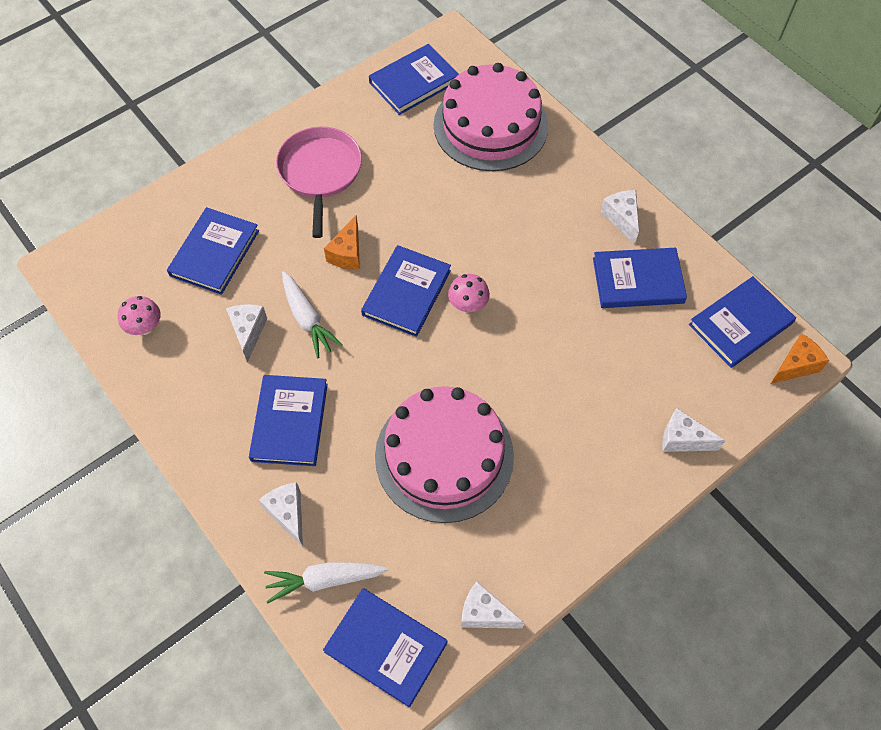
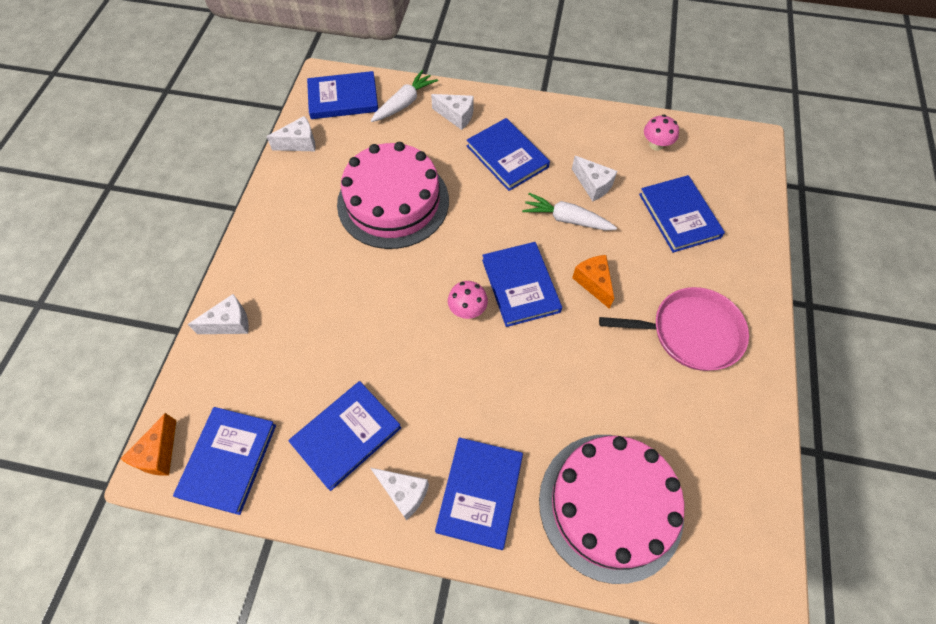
camera: 140 degrees right, 0 degrees up
pink pan [276,127,362,238] -> pink pan turned 45 degrees counterclockwise [599,287,749,371]
blue book [369,44,459,115] -> blue book moved to [435,437,523,550]

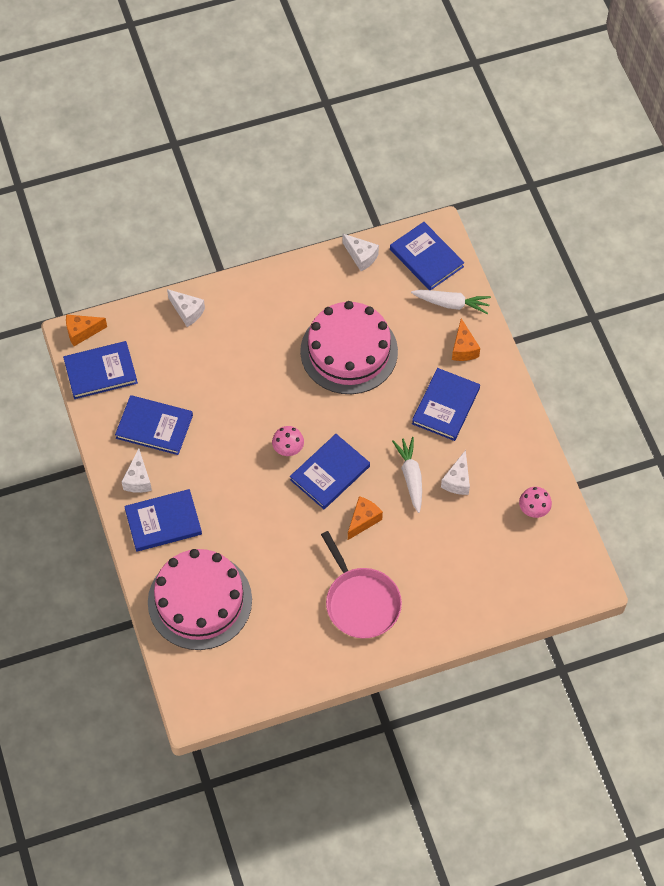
camera: 60 degrees right, 0 degrees up
white cheese [431,94,474,130] -> orange cheese [452,318,480,361]
blue book [639,175,725,253] -> none

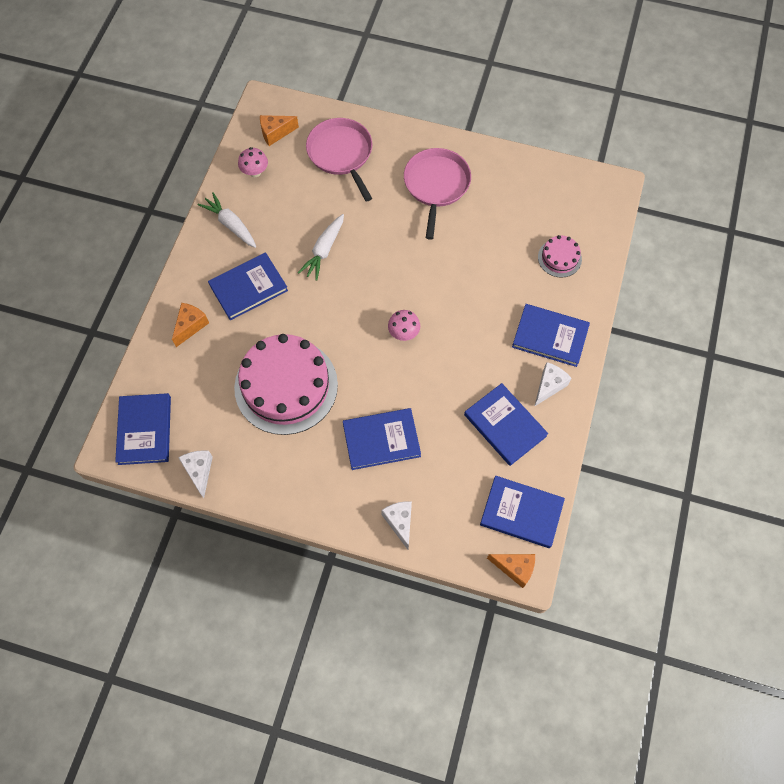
camera: 145 degrees left, 5 degrees up
pink cake [148,549,252,650] -> pink cake [538,235,582,278], size x0.45
blue book [290,434,370,509] -> blue book moved to [343,408,421,470]
orange cheese [348,496,383,540] -> orange cheese moved to [260,115,299,146]
white carrot [411,290,491,314] -> white carrot moved to [198,192,256,248]
white cheese [441,450,470,495] -> none
none -> pink pan [306,118,372,201]

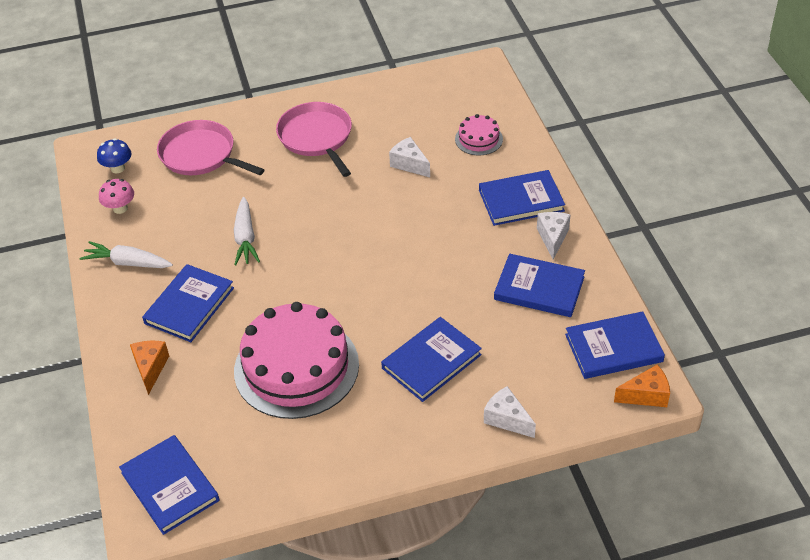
camera: 30 degrees left, 20 degrees down
white cheese [178,450,213,498] -> white cheese moved to [389,137,430,177]
orange cheese [260,115,299,146] -> blue mushroom [97,138,132,173]
pink mushroom [388,310,420,341] -> none

